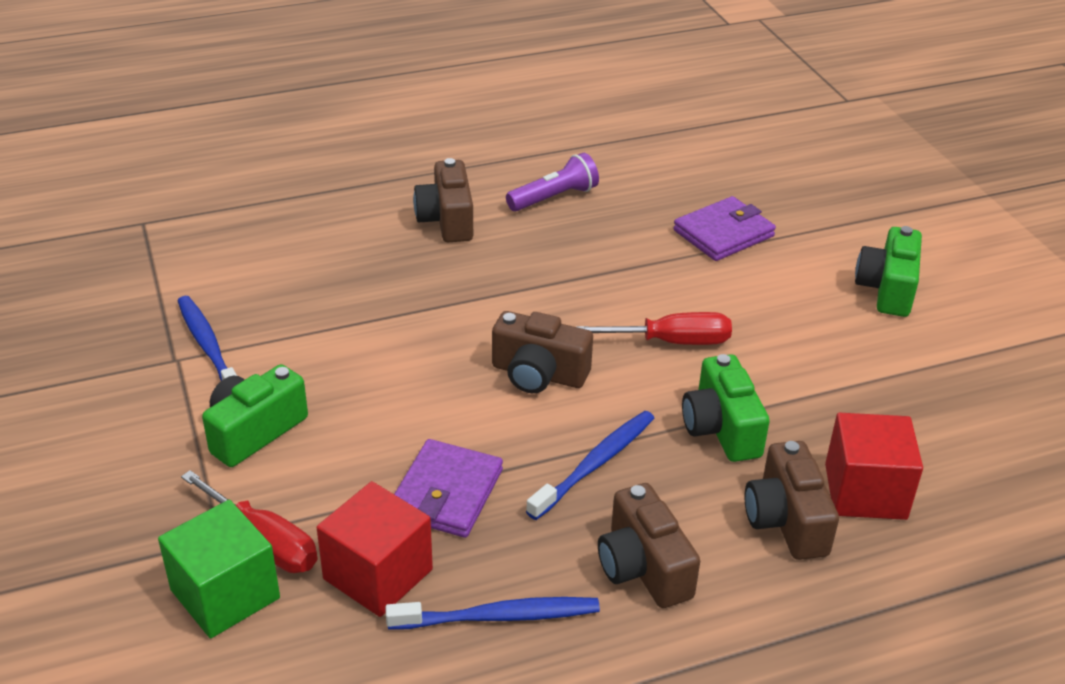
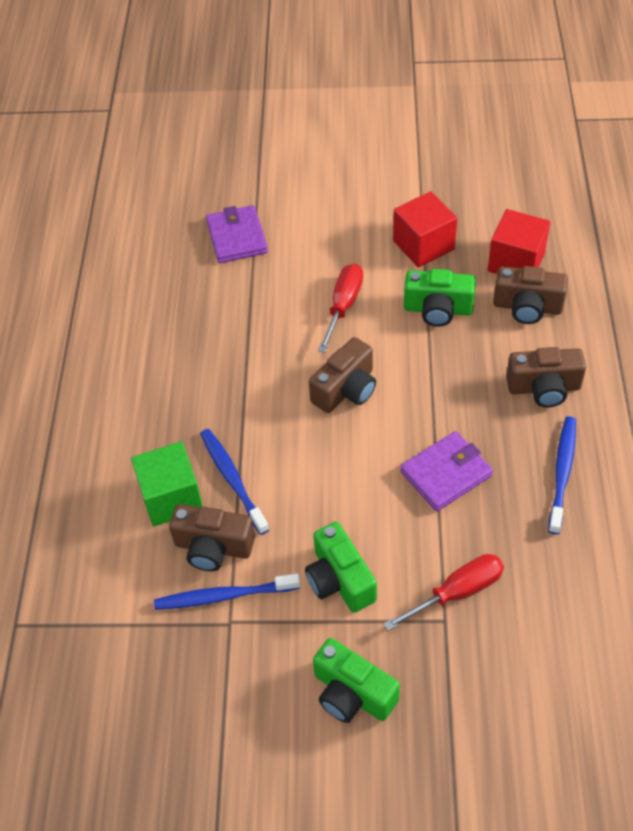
camera: 65 degrees left, 15 degrees up
green cube [158,500,280,638] -> green cube moved to [131,442,203,526]
red cube [317,481,433,617] -> red cube moved to [393,191,457,268]
purple wallet [394,439,503,538] -> purple wallet turned 75 degrees counterclockwise [400,431,493,511]
brown camera [413,158,473,242] -> brown camera moved to [169,504,255,571]
purple flashlight [506,153,599,211] -> none
blue toothbrush [526,411,655,520] -> blue toothbrush moved to [200,429,269,535]
green camera [855,226,922,317] -> green camera moved to [313,638,400,723]

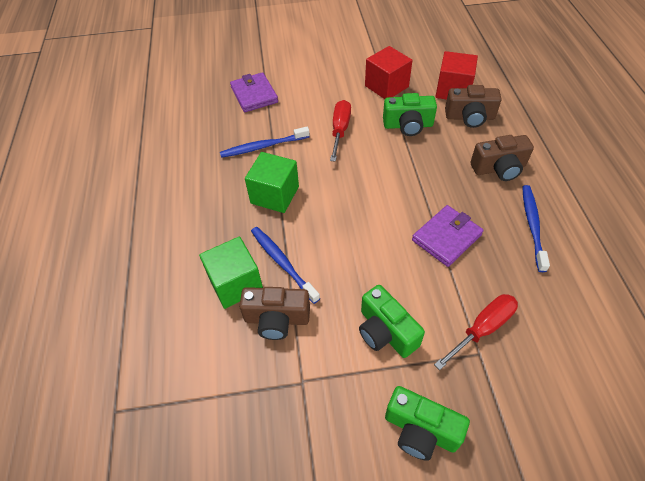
camera: 10 degrees left, 0 degrees up
blue toothbrush [154,574,300,610] -> blue toothbrush moved to [220,127,310,158]
brown camera [309,337,376,413] -> none
none -> green cube [245,152,299,213]

